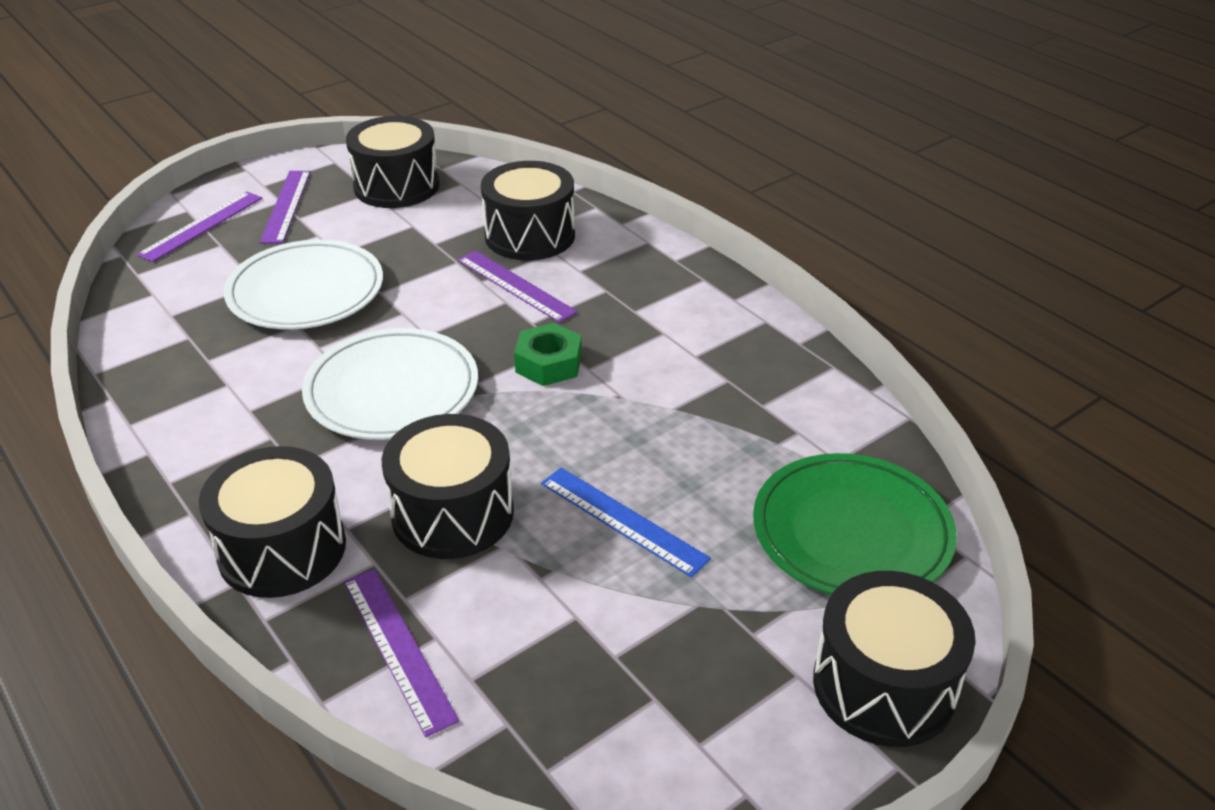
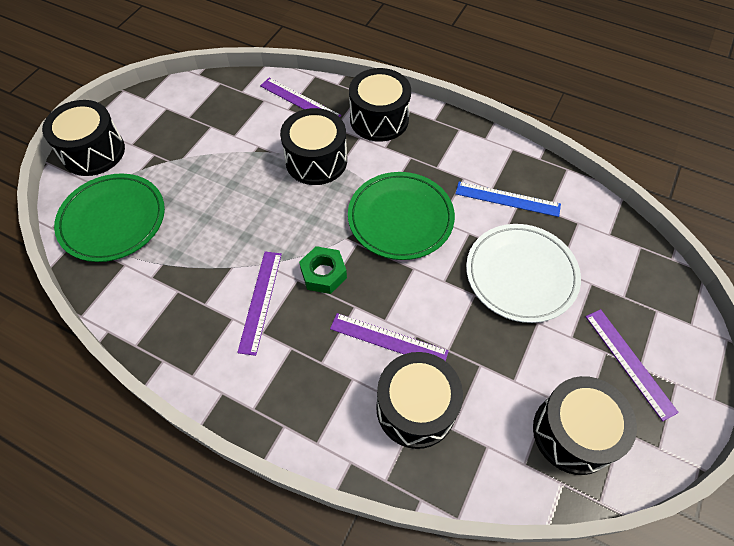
camera: 155 degrees right, 20 degrees up
purple ruler [137,192,262,262] -> purple ruler moved to [237,252,282,356]
white plate [302,328,478,440] -> green plate [348,172,455,260]
blue ruler [541,467,711,577] -> blue ruler moved to [456,182,561,217]

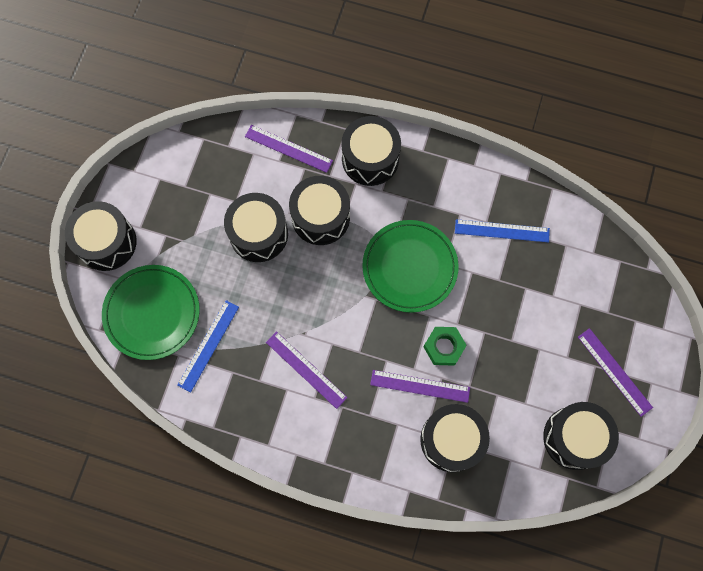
camera: 10 degrees left, 15 degrees up
purple ruler [237,252,282,356] -> purple ruler turned 45 degrees counterclockwise [266,331,347,409]
green nut [299,246,347,294] -> green nut moved to [424,327,467,366]
white plate [466,224,581,323] -> none
none -> blue ruler [177,300,239,392]
none -> black drum [224,193,288,262]

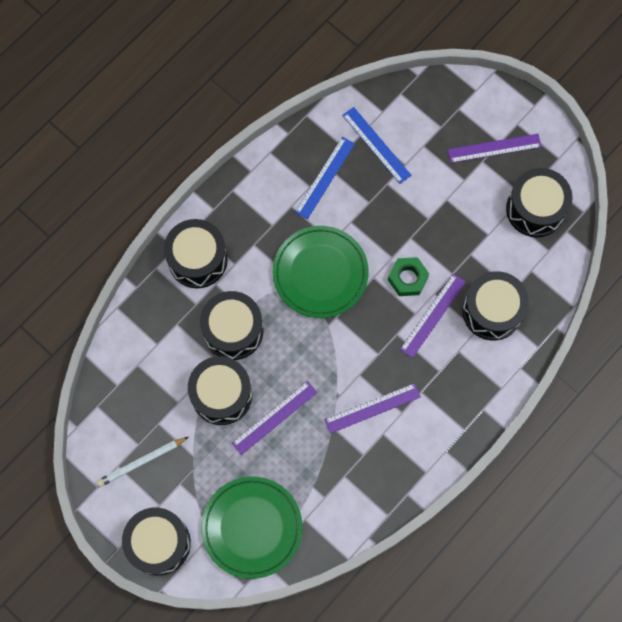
camera: 65 degrees left, 0 degrees up
blue ruler [177,300,239,392] -> blue ruler moved to [342,107,412,184]
purple ruler [245,125,333,173] -> purple ruler moved to [232,381,317,455]
none -> white pencil [97,437,188,487]

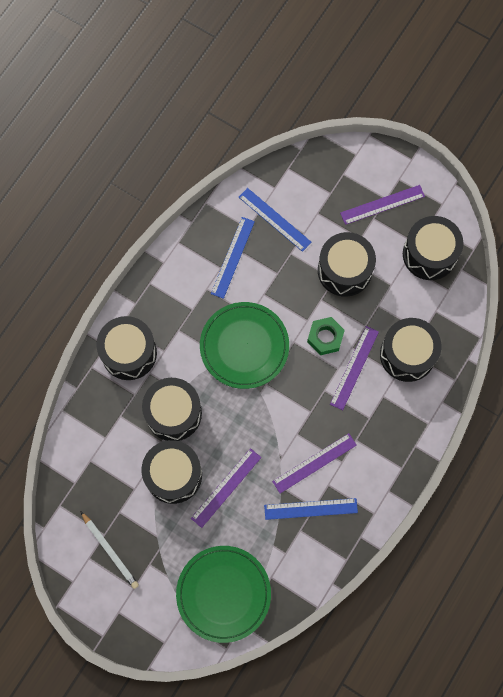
camera: 10 degrees left, 0 degrees up
white pencil [97,437,188,487] -> white pencil turned 90 degrees counterclockwise [80,511,139,589]
black drum [122,508,191,575] -> black drum moved to [318,232,376,297]
none -> blue ruler [264,498,358,520]

